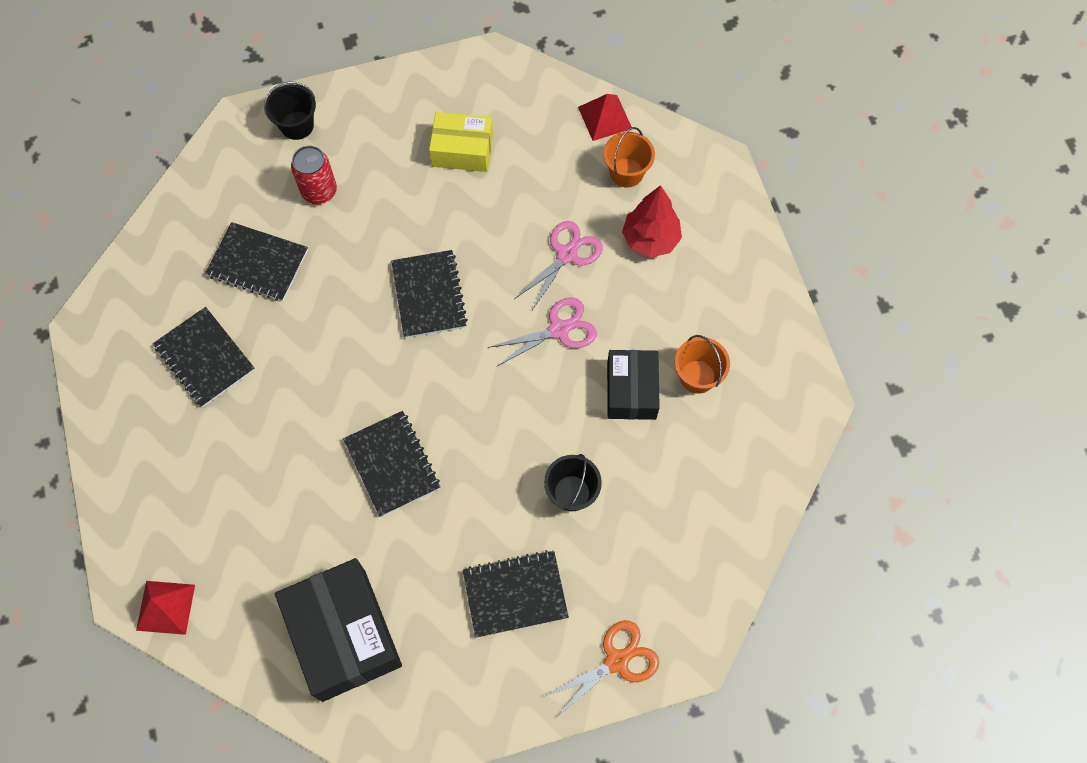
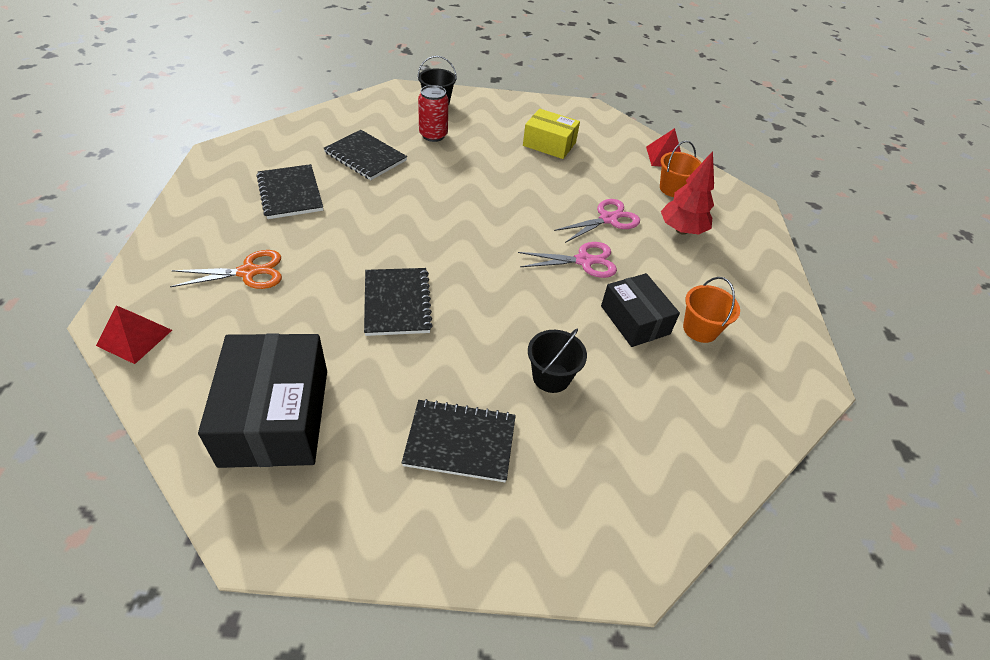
camera: 15 degrees right, 20 degrees down
black notebook [391,250,468,338] -> none
orange scissors [544,620,659,718] -> orange scissors moved to [170,250,282,289]
black box [607,350,660,420] -> black box turned 45 degrees counterclockwise [601,273,680,347]

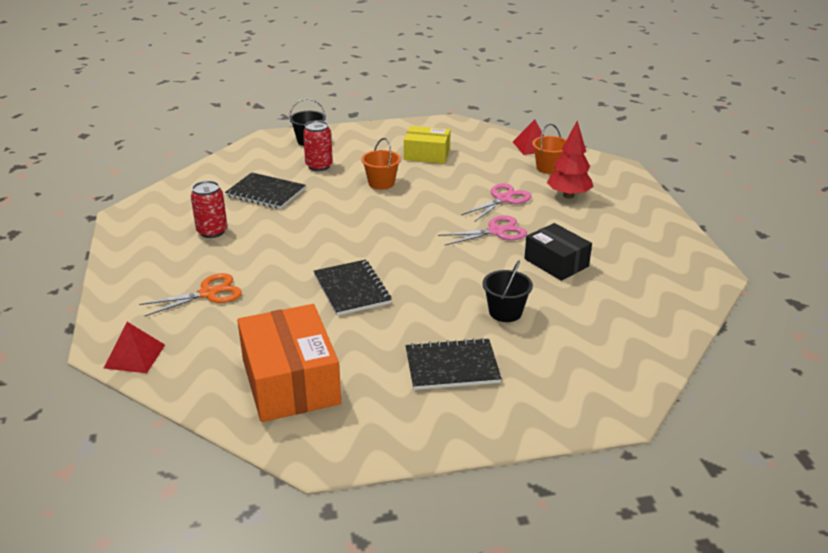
camera: 10 degrees left, 15 degrees down
black box [198,333,327,468] -> orange box [237,304,341,422]
black notebook [256,164,323,219] -> red can [191,181,227,238]
orange bucket [683,277,740,343] -> orange bucket moved to [361,138,401,190]

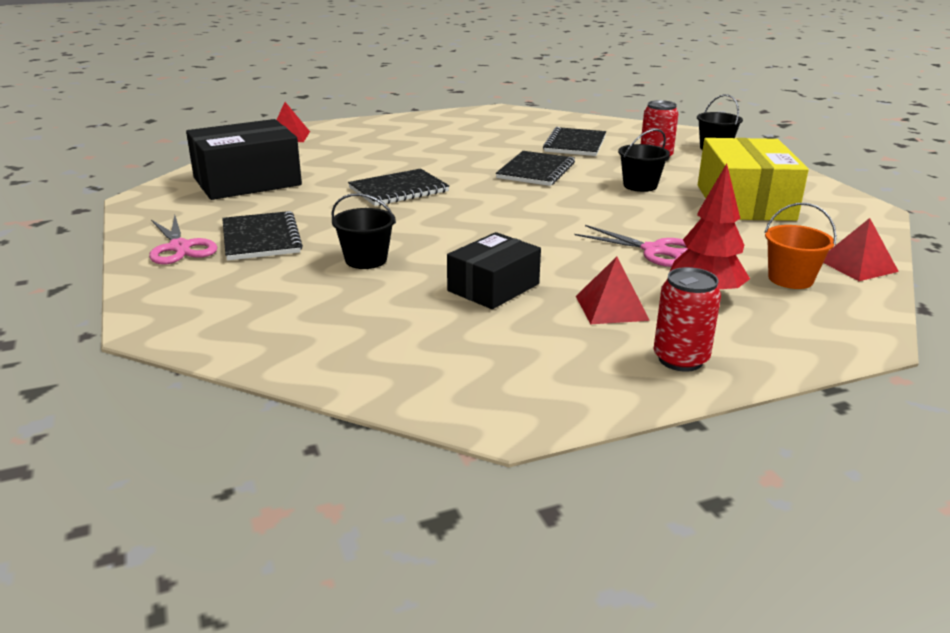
camera: 80 degrees right, 5 degrees down
orange scissors [139,273,242,316] -> none
red can [191,181,227,238] -> red can moved to [654,267,721,372]
orange box [237,304,341,422] -> black box [186,119,302,200]
orange bucket [361,138,401,190] -> black bucket [618,129,670,192]
yellow box [404,126,451,164] -> yellow box [698,138,809,221], size x1.61
pink scissors [438,215,527,246] -> pink scissors moved to [149,215,217,264]
none -> black notebook [496,151,575,186]
none -> red pyramid [576,257,650,324]

